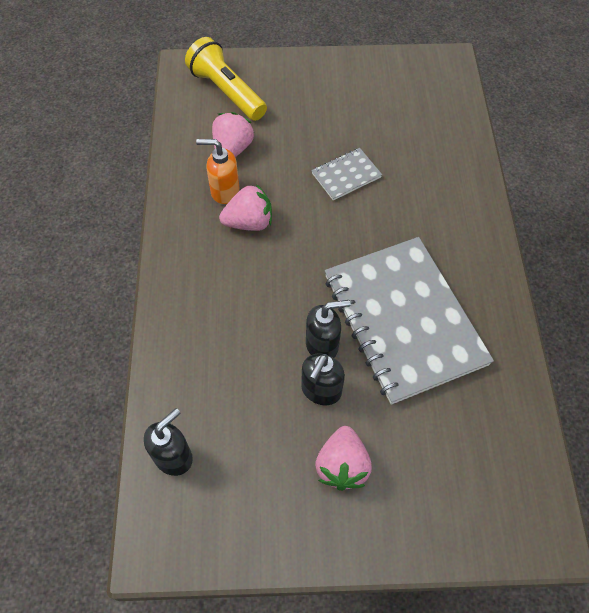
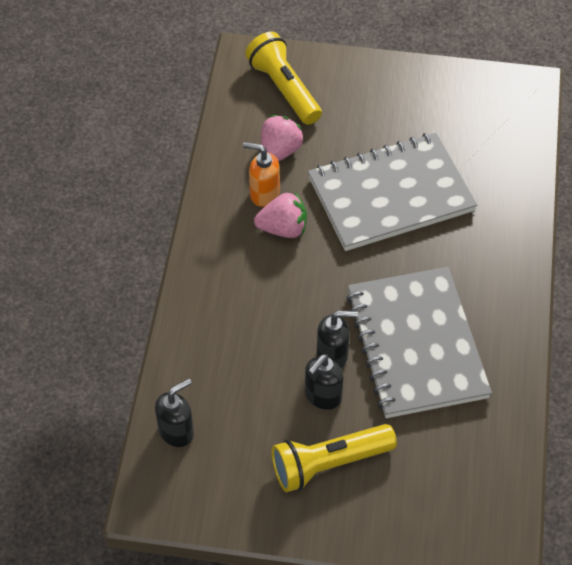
camera: 10 degrees right, 5 degrees down
grey notebook [311,148,382,200] -> grey notebook [308,133,477,251], size x2.35
pink strawberry [315,426,372,491] -> yellow flashlight [271,424,397,492]

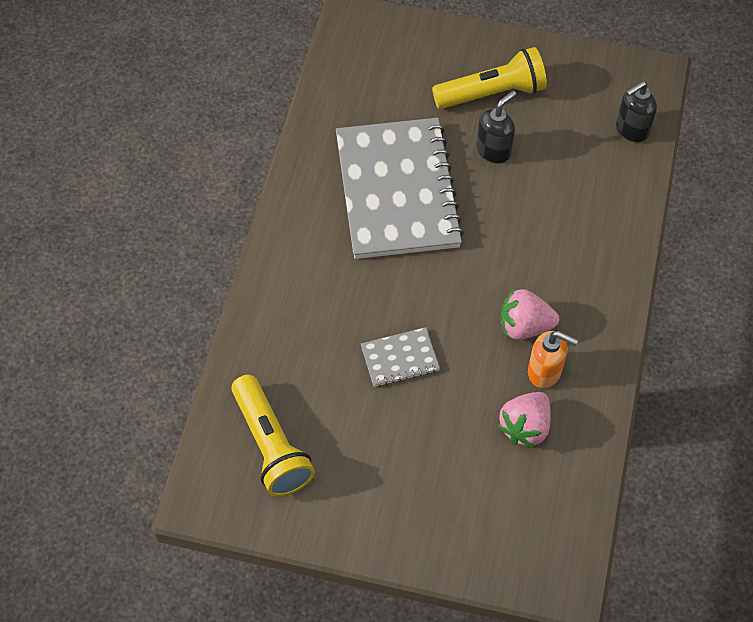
camera: 175 degrees left, 5 degrees up
yellow flashlight [245,32,322,125] -> yellow flashlight moved to [231,375,315,497]
grey notebook [308,133,477,251] -> grey notebook [361,327,440,387], size x0.43
black soap dispenser [317,311,358,368] -> none

